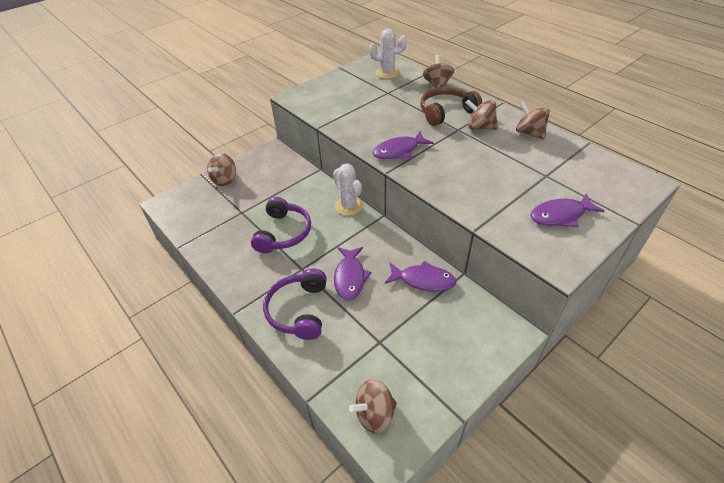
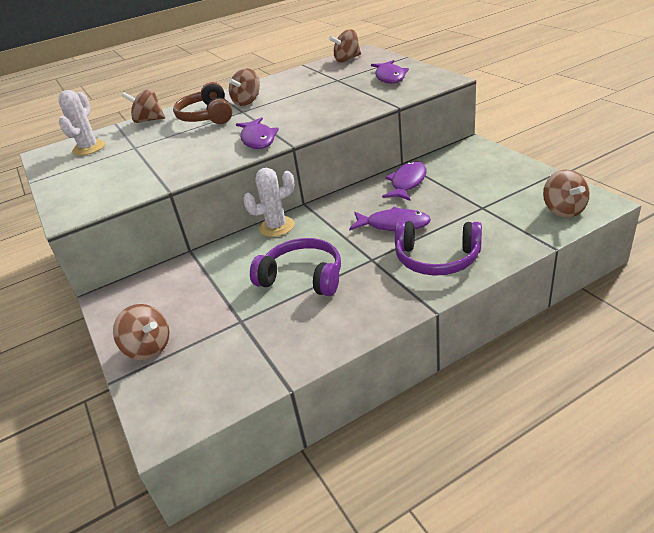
camera: 75 degrees left, 10 degrees down
brown spinning top [516,101,550,140] -> brown spinning top moved to [329,29,361,62]

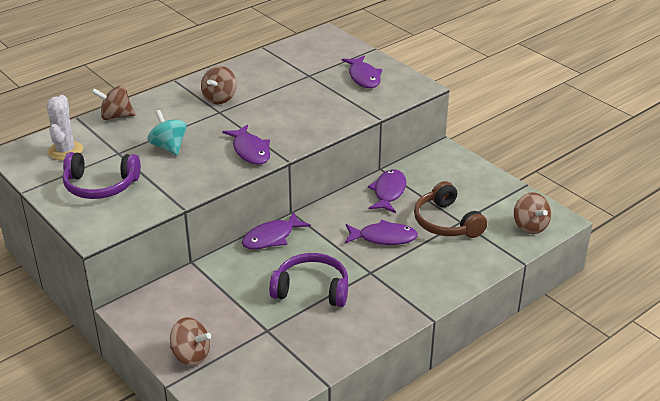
camera: 15 degrees left, 0 degrees up
brown headphones [173,82,232,124] -> brown headphones moved to [414,181,487,238]
white cactus [243,168,295,237] -> purple fish [242,211,311,249]
brown spinning top [329,29,361,62] -> none
purple headphones [395,221,482,276] -> purple headphones moved to [63,152,141,199]
none -> turquoise spinning top [147,110,187,156]

